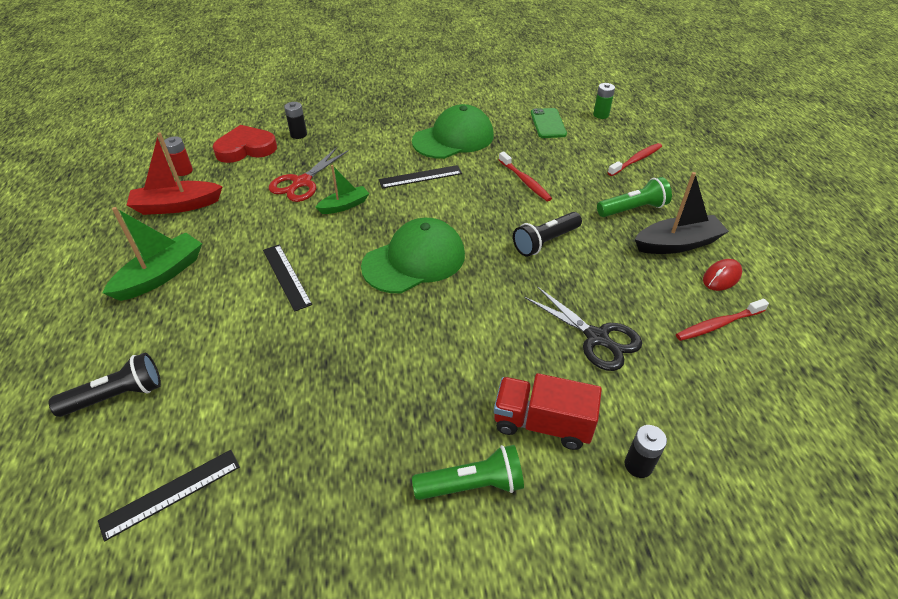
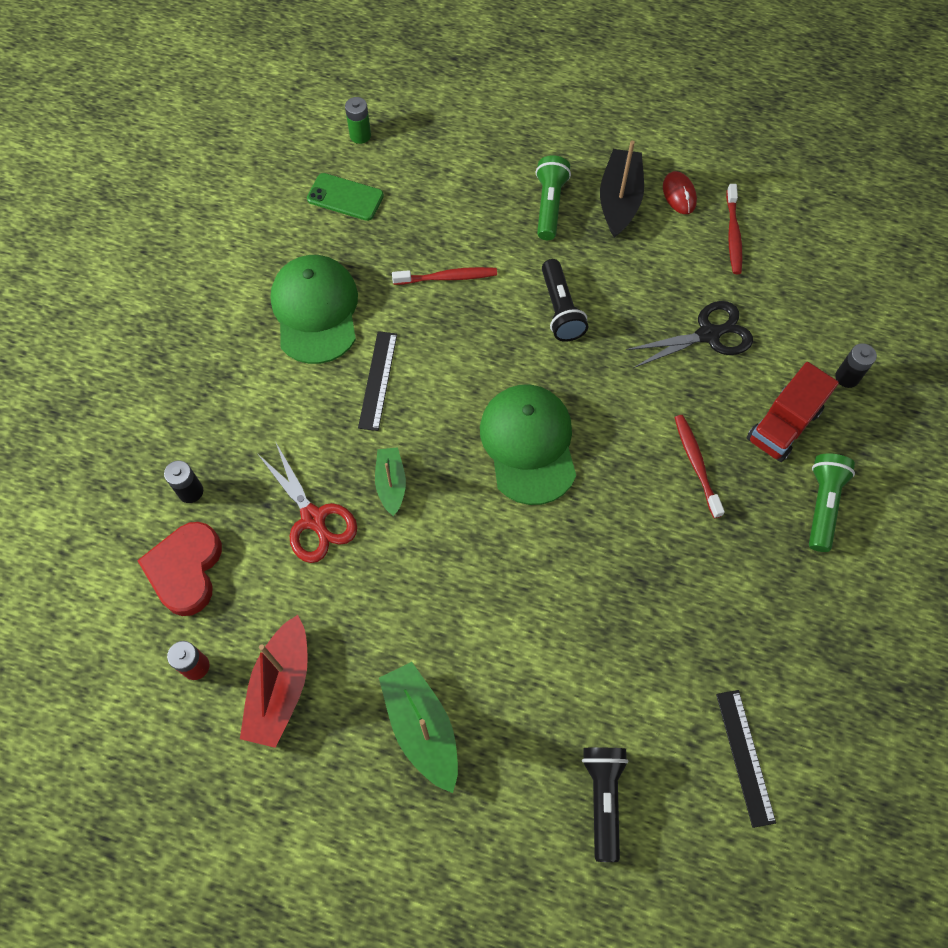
camera: 65 degrees left, 20 degrees up
black ruler [263,245,312,312] -> none
red toothbrush [607,143,662,176] -> red toothbrush moved to [674,415,725,518]

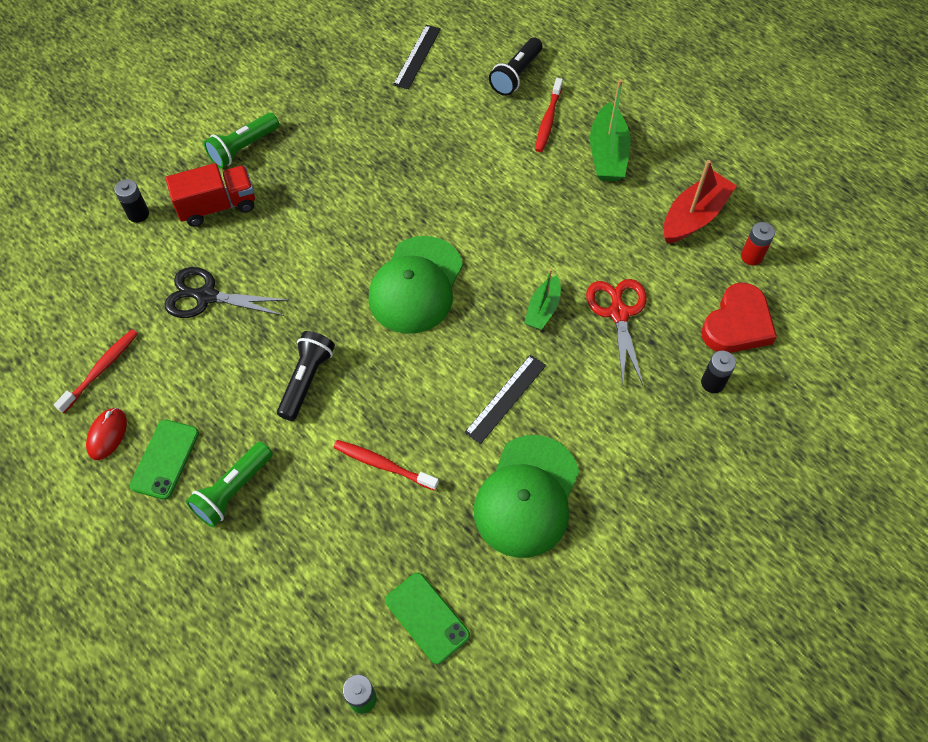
camera: 150 degrees left, 5 degrees down
black boat [600,141,644,238] -> green phone [130,420,199,500]
red toothbrush [674,415,725,518] -> red toothbrush moved to [535,78,563,152]

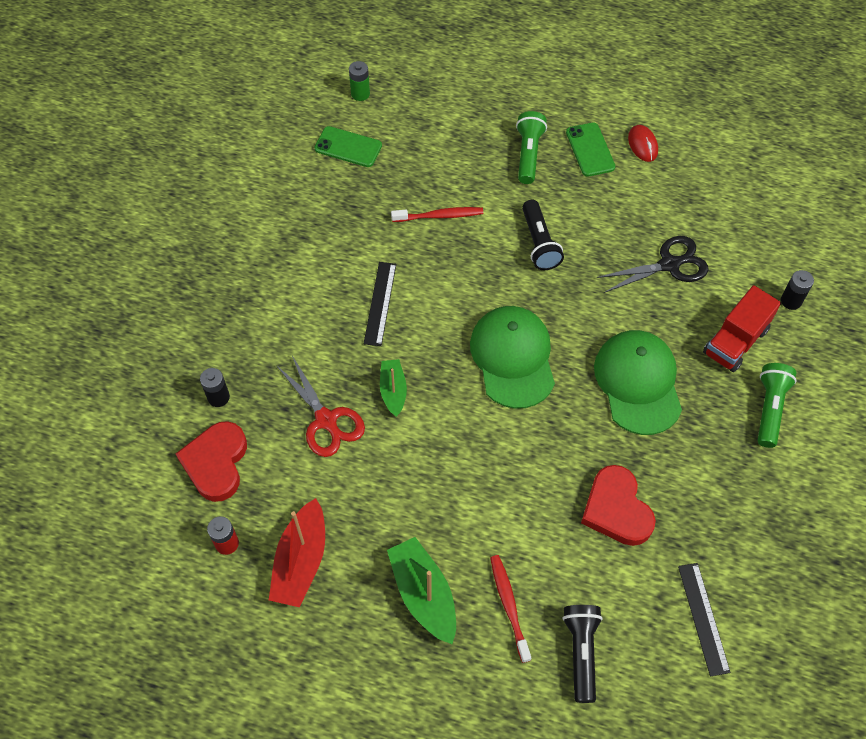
camera: 150 degrees right, 0 degrees up
red toothbrush [54,329,138,413] -> none
green cap [474,435,579,558] -> green cap moved to [594,330,682,435]
none -> red heart [581,465,656,546]

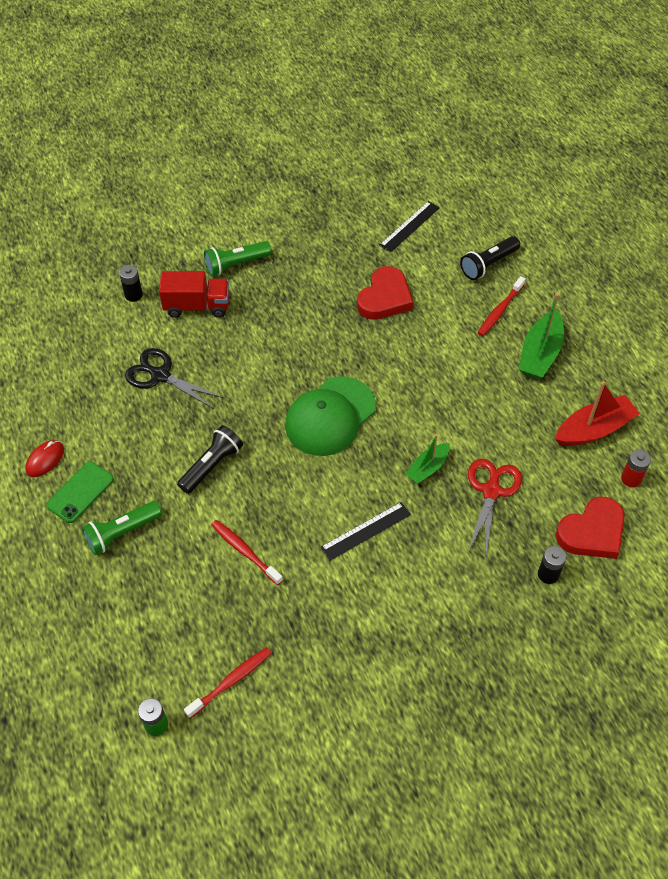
camera: 130 degrees left, 5 degrees down
green phone [314,126,382,167] -> red toothbrush [184,647,272,718]
green cap [594,330,682,435] -> none

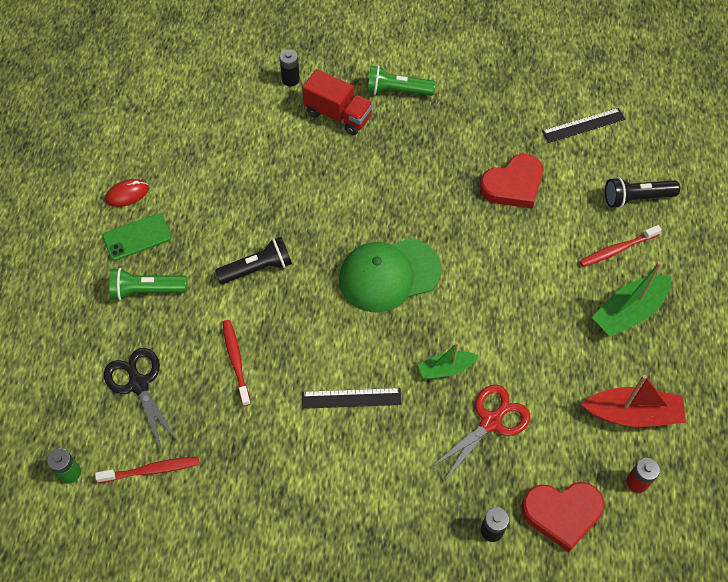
camera: 30 degrees right, 5 degrees up
black scissors [125,348,223,409] -> black scissors moved to [104,348,179,452]

